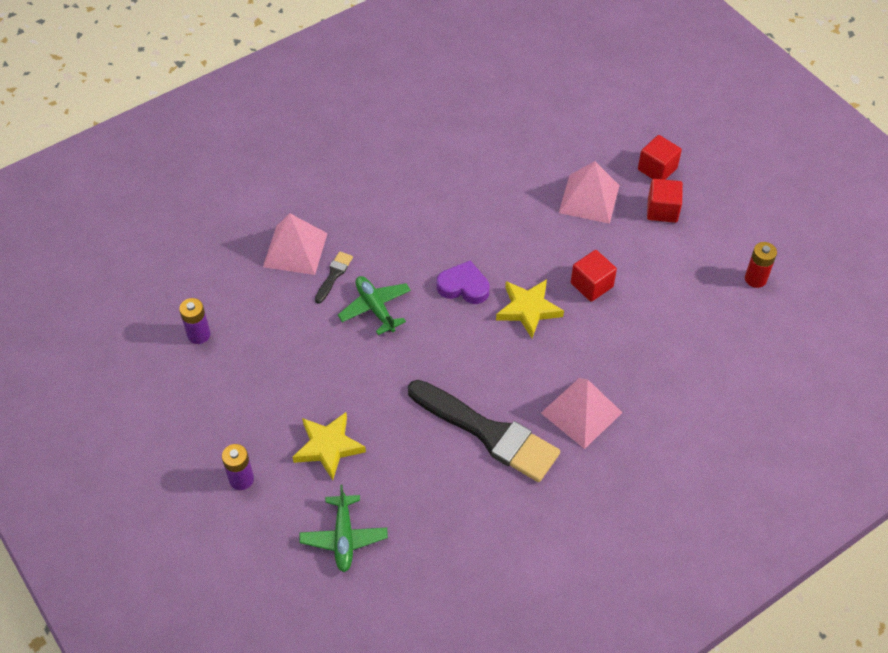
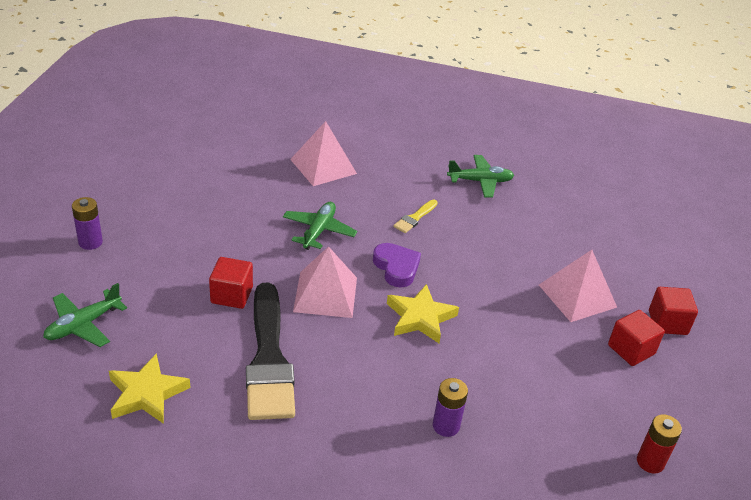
camera: 45 degrees right, 15 degrees down
purple battery [179,298,211,344] -> purple battery moved to [433,378,468,437]
yellow star [292,412,366,480] -> yellow star moved to [109,353,190,424]
black brush [315,251,353,304] -> none
pink pyramid [541,378,623,449] -> pink pyramid moved to [293,246,357,318]
red cube [571,250,617,302] -> red cube moved to [209,257,253,309]
none -> yellow brush [393,199,438,233]
none -> green plane [447,155,515,198]

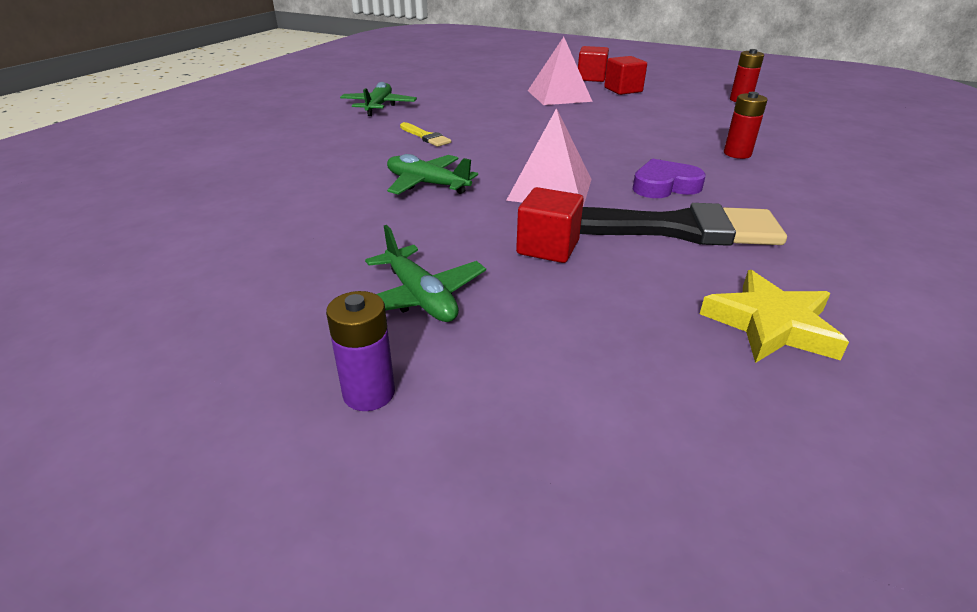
camera: 75 degrees left, 5 degrees down
green plane [43,283,127,347] -> green plane moved to [365,225,486,322]
pink pyramid [290,121,357,186] -> none
purple heart [373,243,421,287] -> purple heart moved to [633,158,706,198]
yellow star [387,284,459,343] -> none
purple battery [433,378,468,437] -> red battery [724,92,767,159]

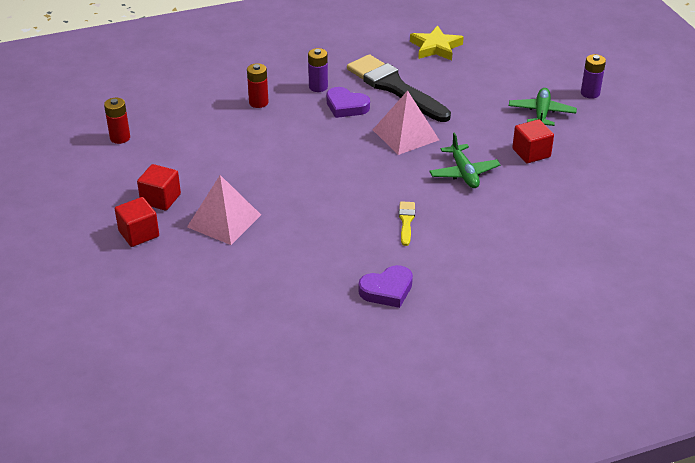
camera: 135 degrees left, 5 degrees up
green plane [340,82,417,116] -> purple heart [358,265,413,308]
red cube [516,187,584,263] -> red cube moved to [512,119,554,163]
none -> purple battery [308,48,328,92]

